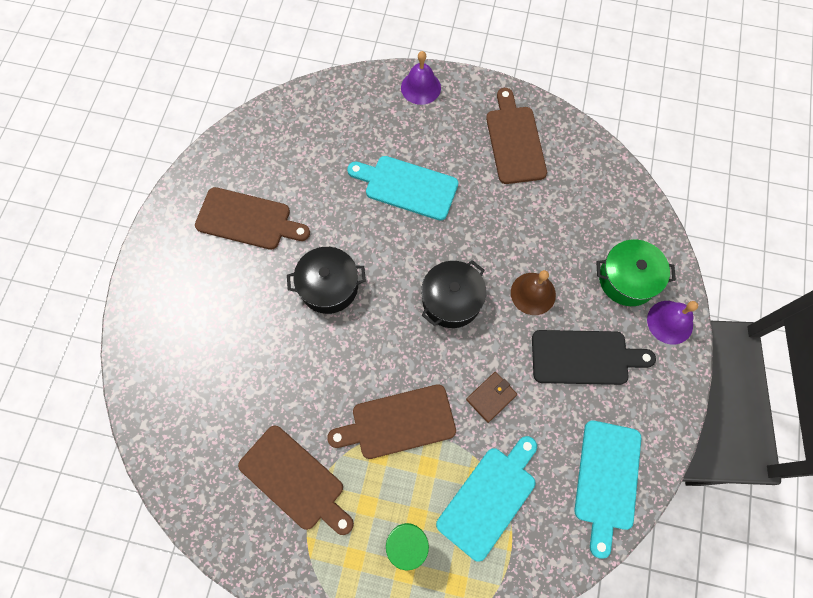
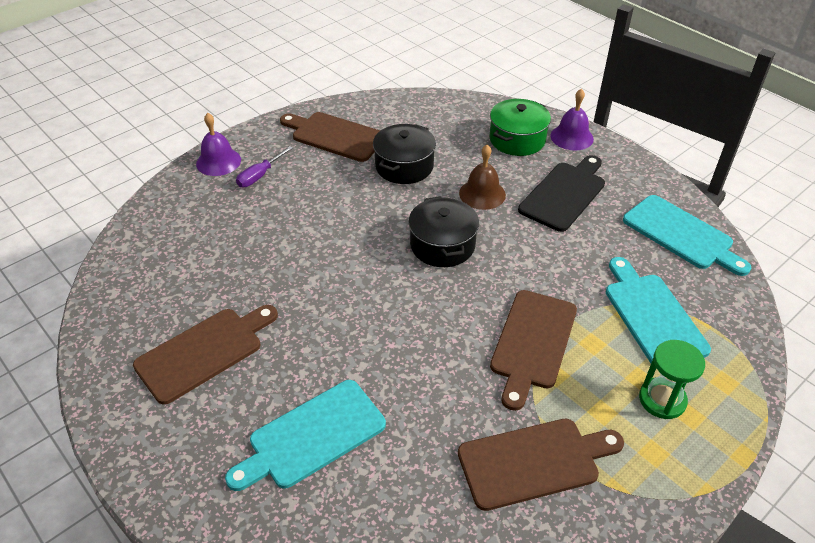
camera: 55 degrees left, 25 degrees down
black pot [287,247,366,314] -> black pot moved to [373,124,436,184]
turquoise cutting board [347,156,458,221] -> turquoise cutting board moved to [225,380,386,491]
brown wallet [466,372,517,423] -> none
none -> purple screwdriver [236,146,293,187]

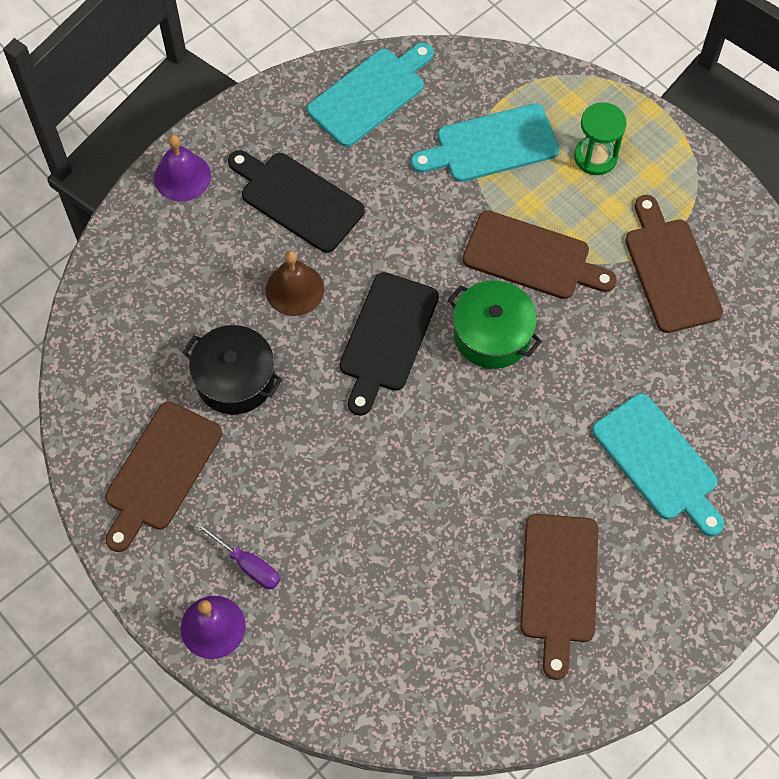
camera: 90 degrees left, 20 degrees up
brown cutting board [133,305,278,404] -> brown cutting board turned 135 degrees counterclockwise [520,514,598,680]
black pot [408,196,479,267] -> black cutting board [340,272,439,416]
green pot [489,99,551,156] -> green pot moved to [448,281,542,369]

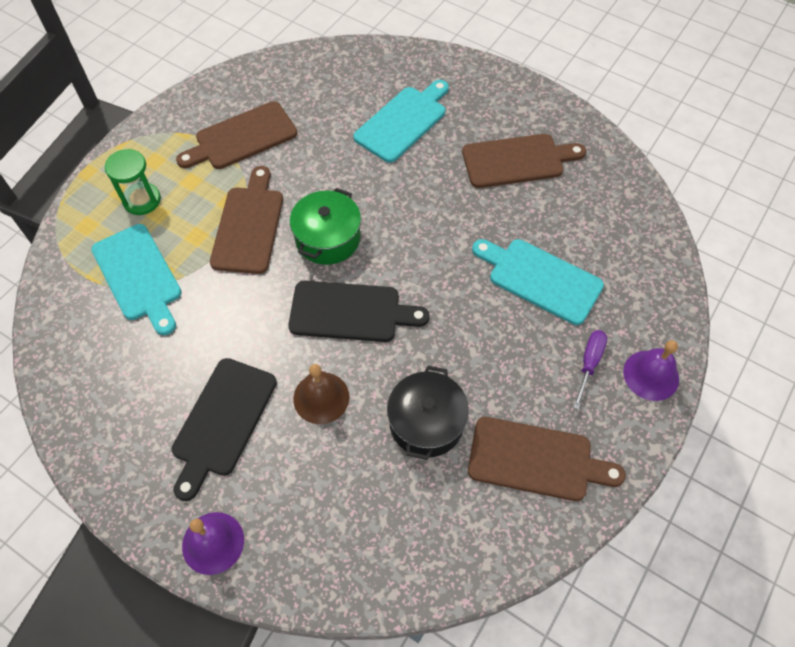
camera: 105 degrees left, 5 degrees down
turquoise cutting board [307,42,434,147] -> turquoise cutting board moved to [472,239,604,325]

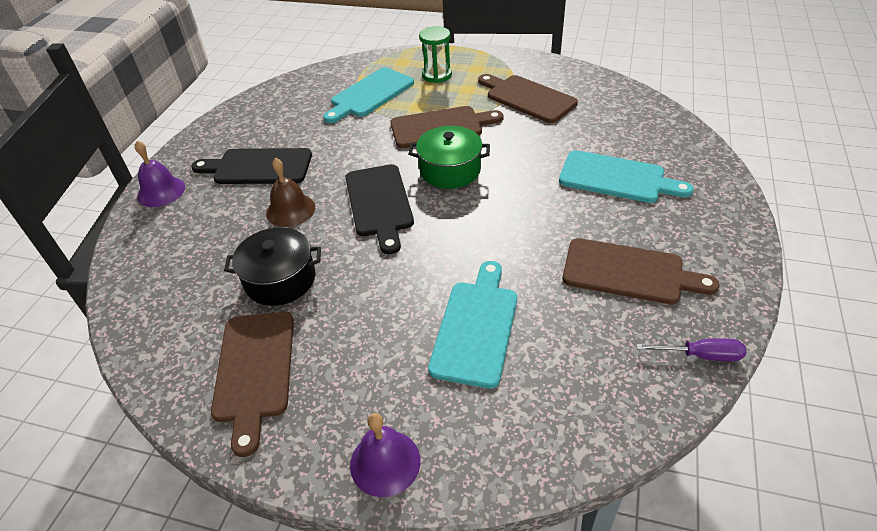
camera: 75 degrees right, 15 degrees down
brown cutting board [462,134,586,188] -> brown cutting board turned 45 degrees counterclockwise [562,238,720,304]
purple screwdriver [573,330,607,410] -> purple screwdriver moved to [636,338,746,361]

